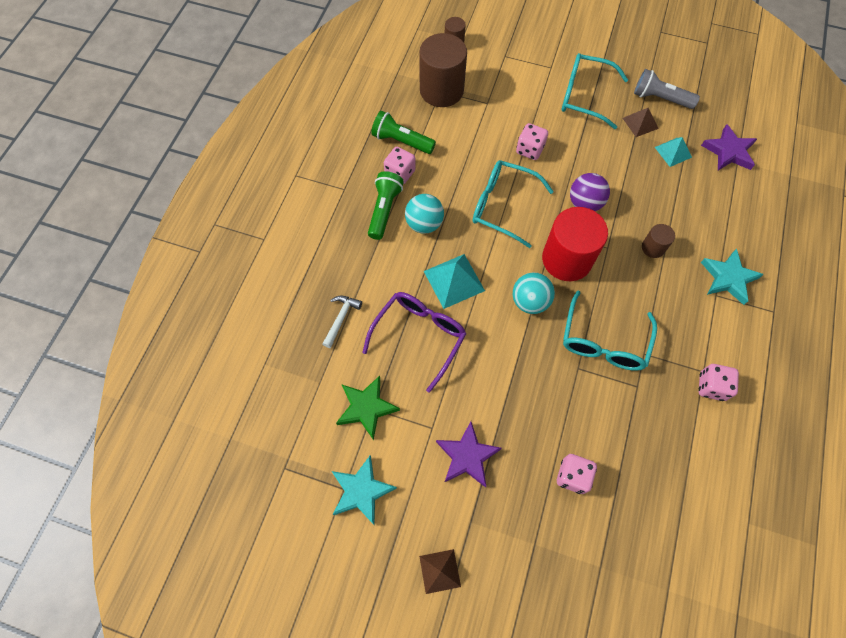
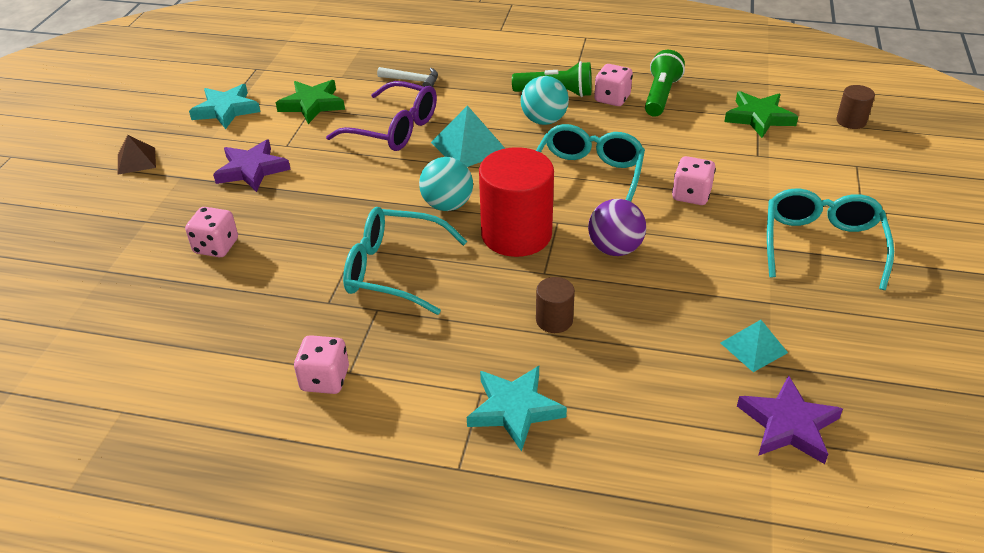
camera: 85 degrees right, 25 degrees down
brown cylinder [419,33,467,107] -> green star [724,91,798,138]
brown pyramid [623,108,659,137] -> none
grey flashlight [634,69,700,109] -> none

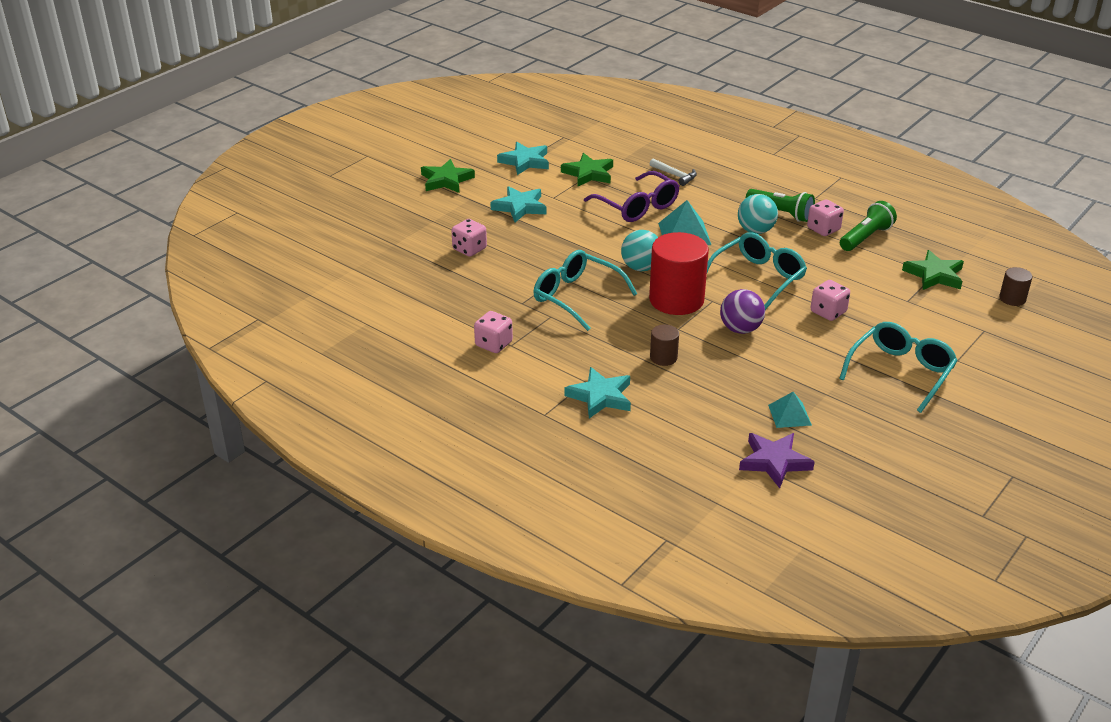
camera: 25 degrees right, 5 degrees down
brown pyramid [118,135,156,175] -> green star [421,159,475,193]
purple star [213,139,291,192] -> turquoise star [490,186,547,222]

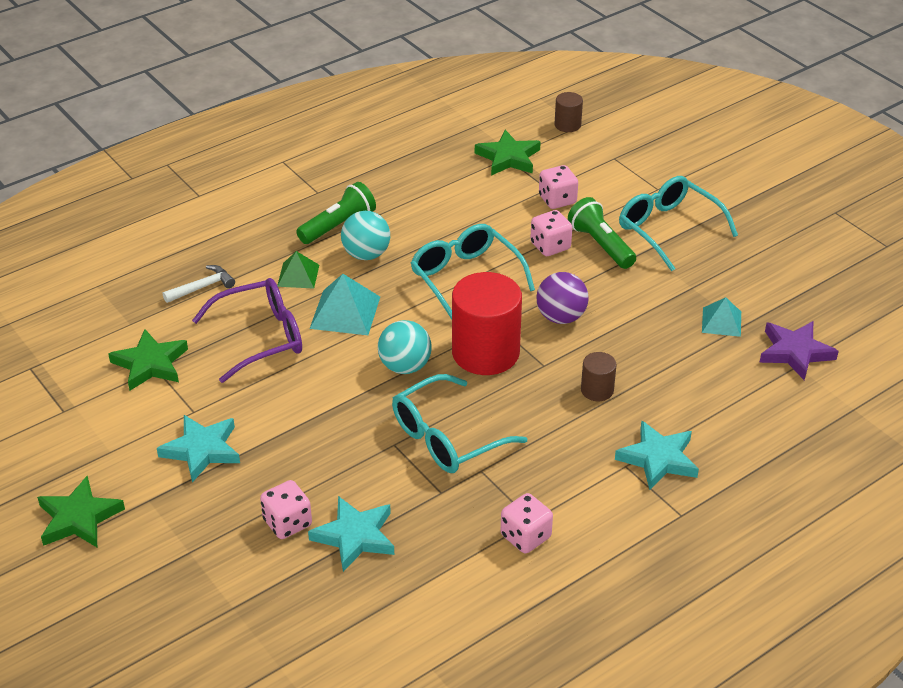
camera: 75 degrees left, 5 degrees up
turquoise star [497,142,549,175] -> turquoise star moved to [308,496,394,572]
pink dice [807,200,844,236] -> pink dice moved to [539,165,578,209]
green flashlight [840,201,897,251] -> green flashlight moved to [568,197,636,269]
none -> green pyramid [277,251,319,289]

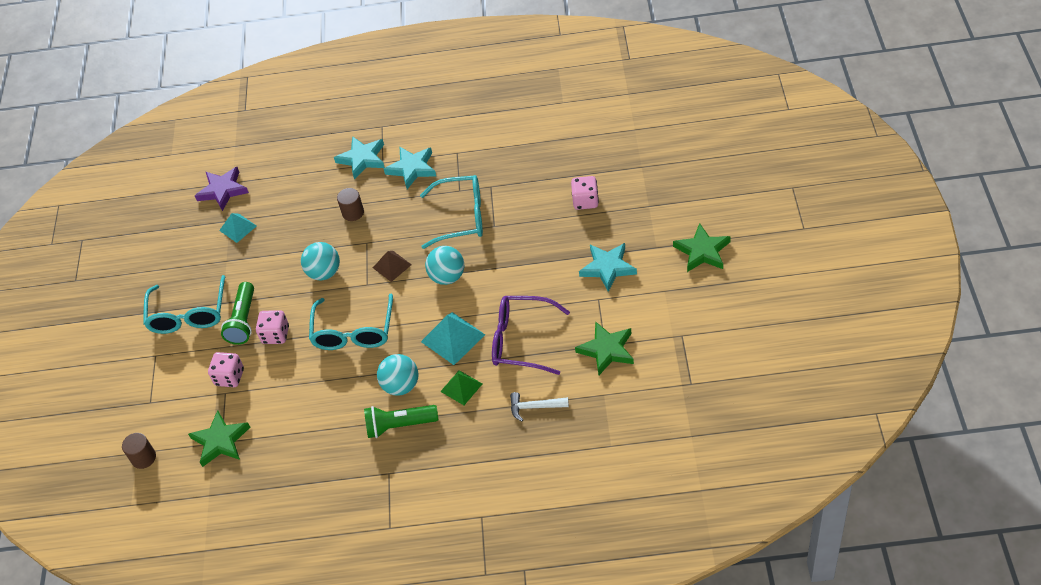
camera: 140 degrees left, 10 degrees up
turquoise star [308,496,394,572] -> turquoise star moved to [384,146,436,189]
red cylinder [452,272,522,375] -> brown pyramid [373,251,412,282]
pink dice [501,493,553,553] -> none
purple ball [536,272,589,324] -> turquoise ball [301,242,340,280]

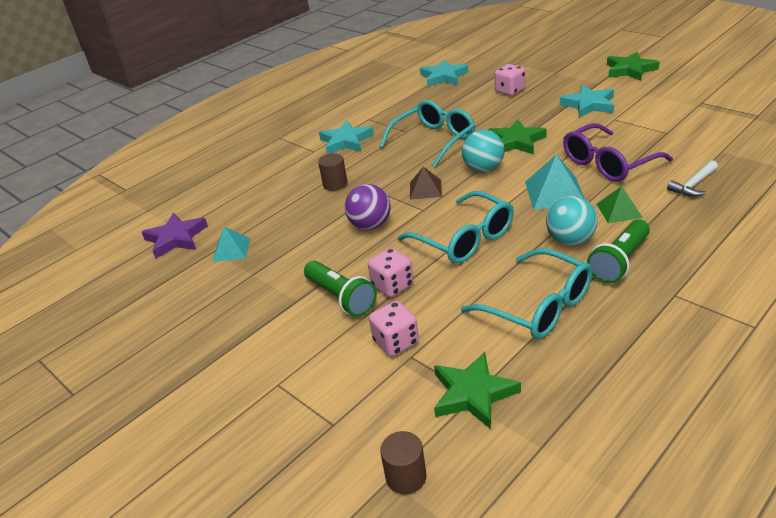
camera: 45 degrees left, 15 degrees down
turquoise glasses [143,275,226,334] -> turquoise glasses moved to [461,248,592,339]
turquoise ball [301,242,340,280] -> purple ball [345,184,391,230]
turquoise star [334,136,385,180] -> turquoise star moved to [420,59,468,87]
green star [575,321,634,375] -> green star moved to [488,119,547,154]

